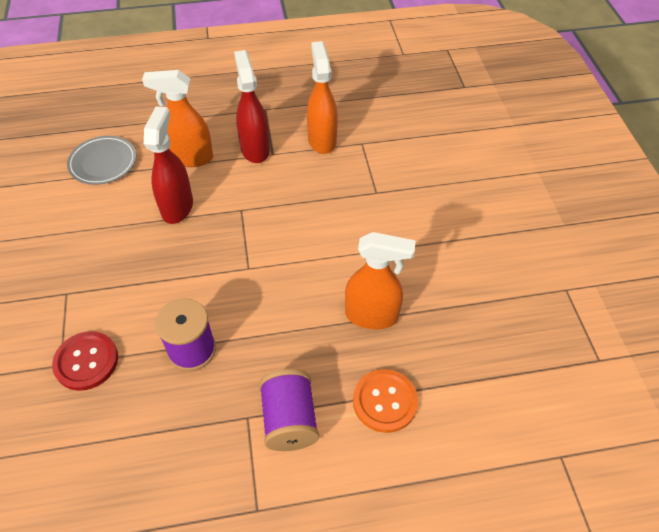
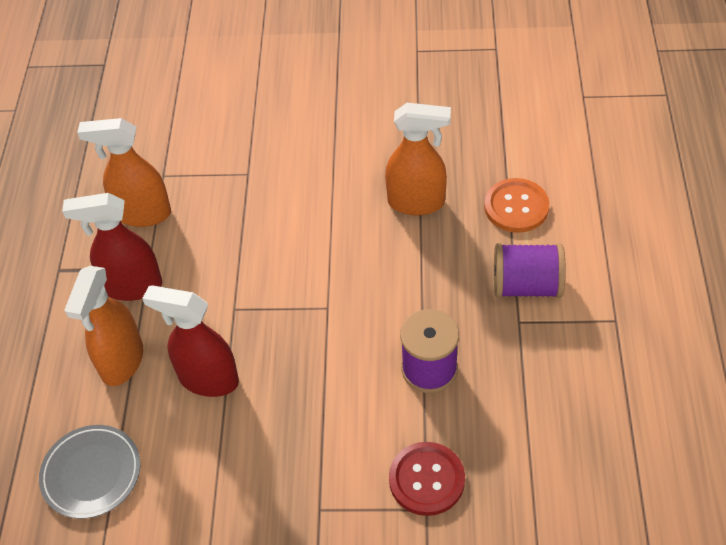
camera: 75 degrees left, 0 degrees up
orange spray bottle [345,232,416,330] -> orange spray bottle turned 75 degrees clockwise [385,103,451,215]

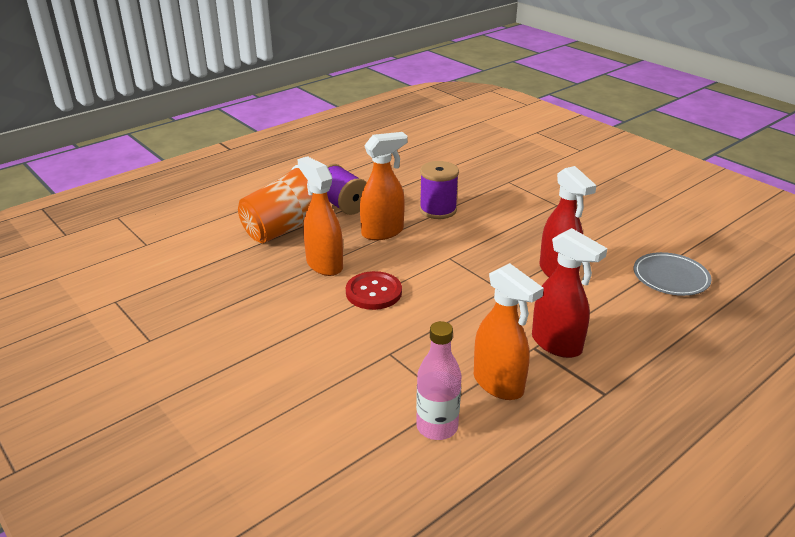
camera: 135 degrees left, 20 degrees down
orange spray bottle [65,266,143,386] -> orange spray bottle moved to [360,132,408,240]
red button [389,442,465,516] -> red button moved to [346,271,402,310]
orange button [484,178,549,233] -> orange cup [238,165,312,243]
none -> pink bottle [416,321,462,440]

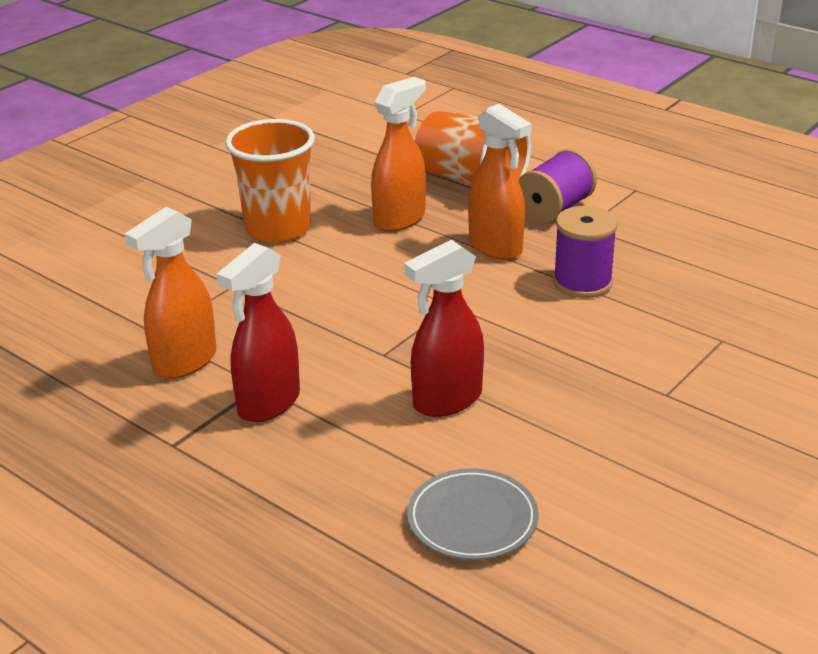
camera: 80 degrees right, 0 degrees up
red button [346,271,402,310] -> none
pink bottle [416,321,462,440] -> none
none -> orange cup [225,119,315,243]

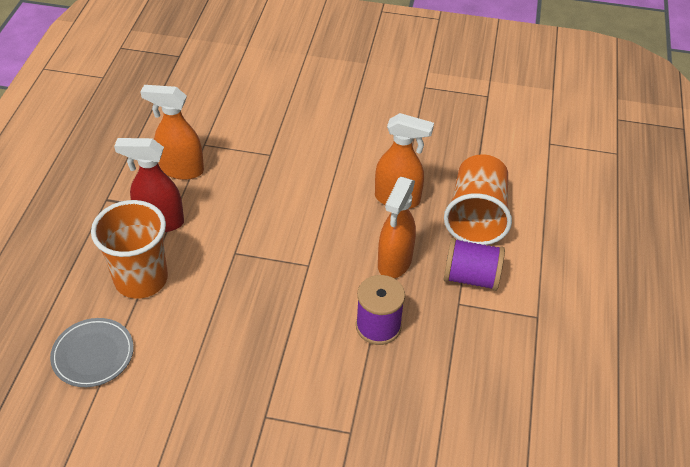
camera: 60 degrees right, 15 degrees up
orange cup [225,119,315,243] -> orange cup moved to [91,200,168,299]
red spray bottle [404,239,484,417] -> none

